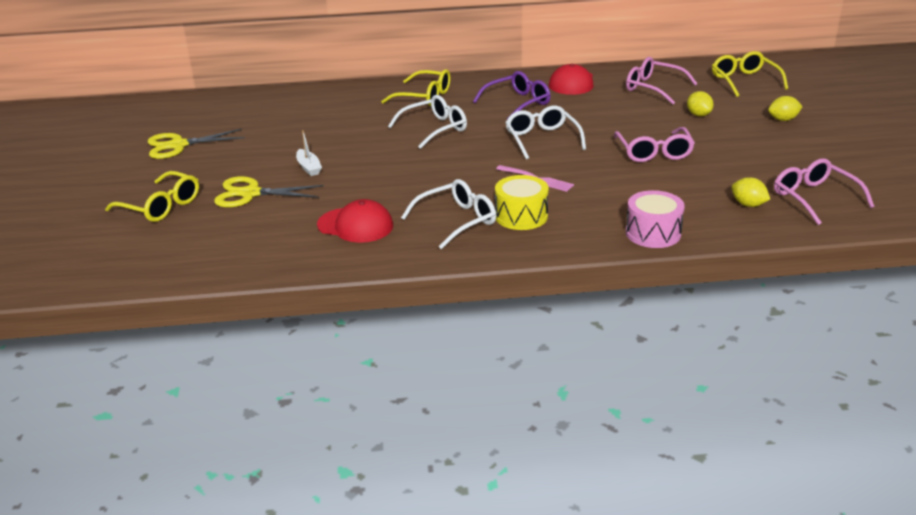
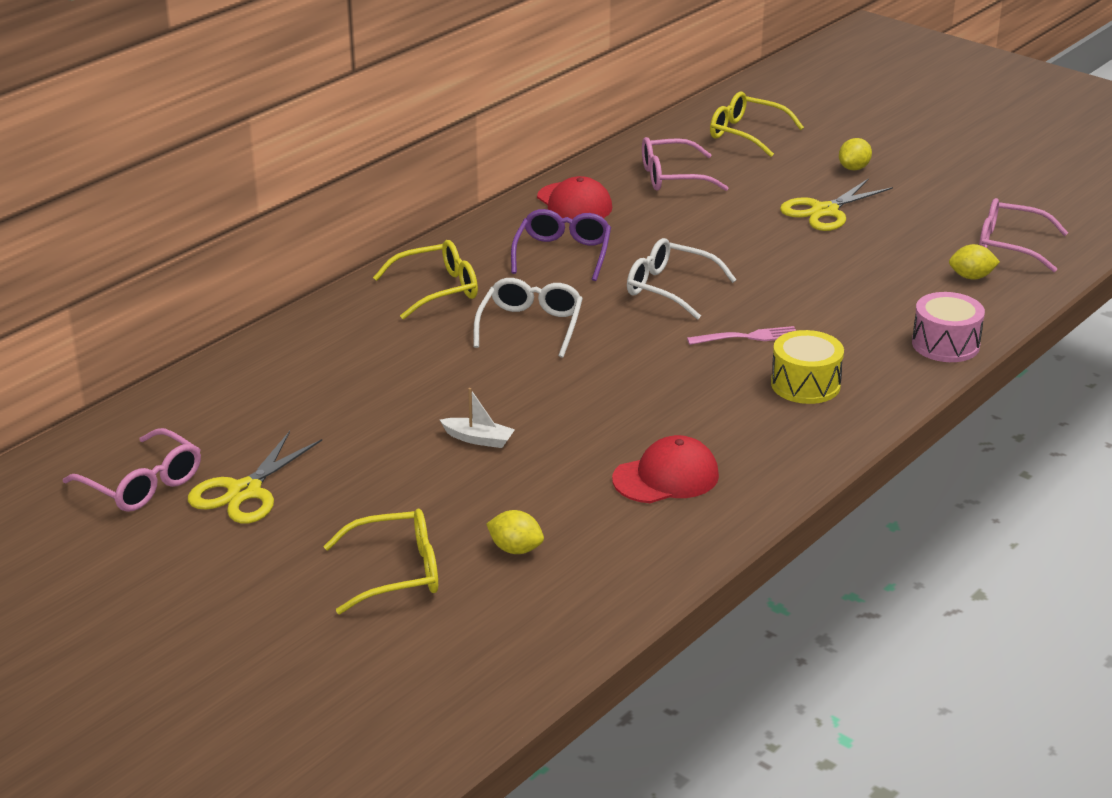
camera: 45 degrees left, 0 degrees up
yellow scissors [214,176,324,207] -> yellow scissors moved to [780,178,893,231]
white glasses [401,179,496,249] -> none
pink glasses [614,127,695,162] -> pink glasses moved to [63,428,201,512]
yellow lemon [687,91,714,116] -> yellow lemon moved to [486,510,544,554]

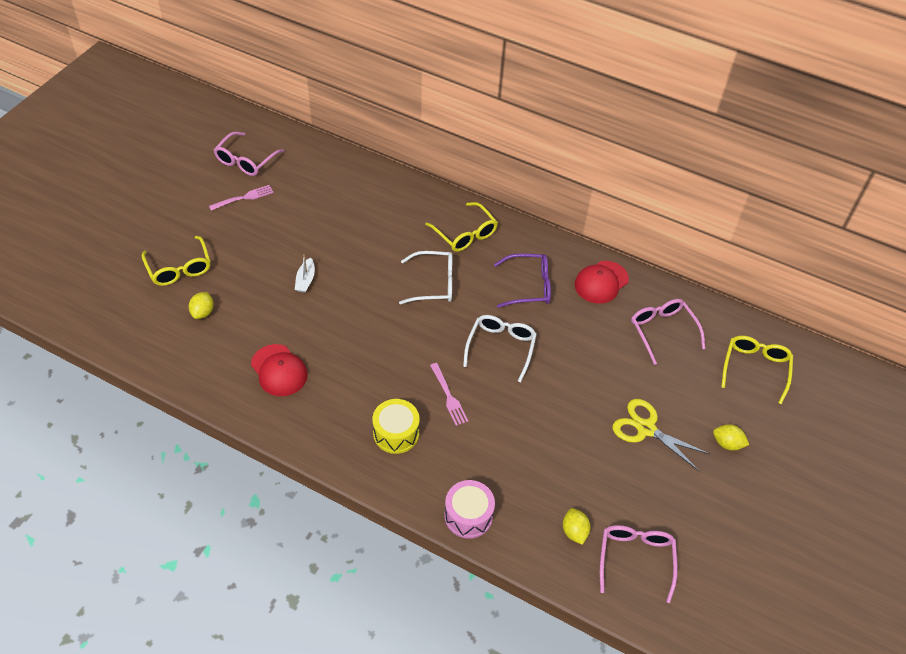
camera: 75 degrees right, 20 degrees up
yellow scissors [188,431,322,524] -> pink fork [209,185,274,211]

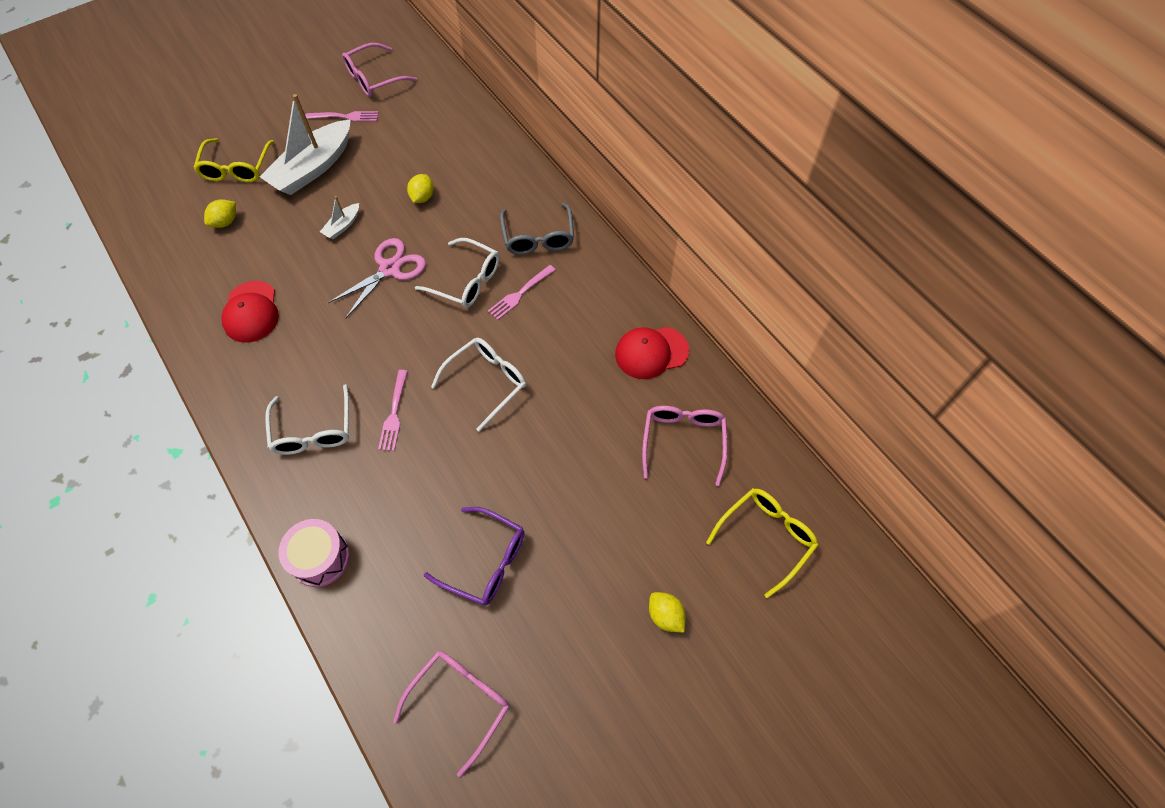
camera: 30 degrees right, 10 degrees up
yellow drum [372,399,419,454] -> white glasses [265,384,349,455]
yellow glasses [425,202,498,252] -> grey glasses [500,203,574,255]
purple glasses [494,253,551,308] -> purple glasses moved to [423,507,525,605]
yellow lemon [563,508,591,545] -> yellow lemon moved to [407,174,434,203]
yellow scissors [613,399,710,471] -> none
none -> white boat [260,94,351,195]
none -> pink scissors [328,238,426,318]
none -> pink fork [488,265,555,320]

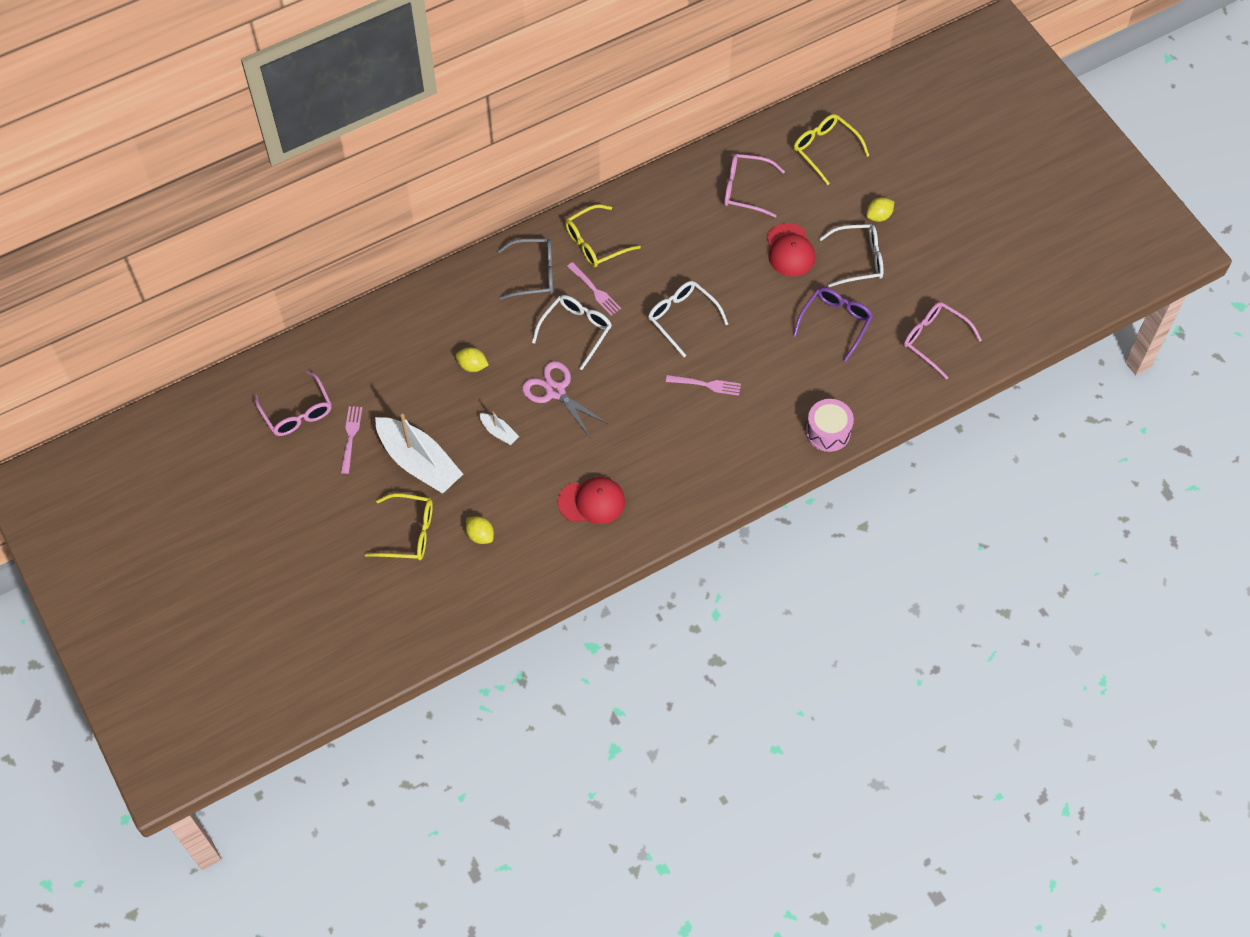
camera: 85 degrees left, 0 degrees up
white glasses [265,384,349,455] -> white glasses moved to [819,224,883,287]
red cap [615,327,689,379] -> red cap moved to [767,223,815,277]
none -> yellow glasses [565,204,641,267]

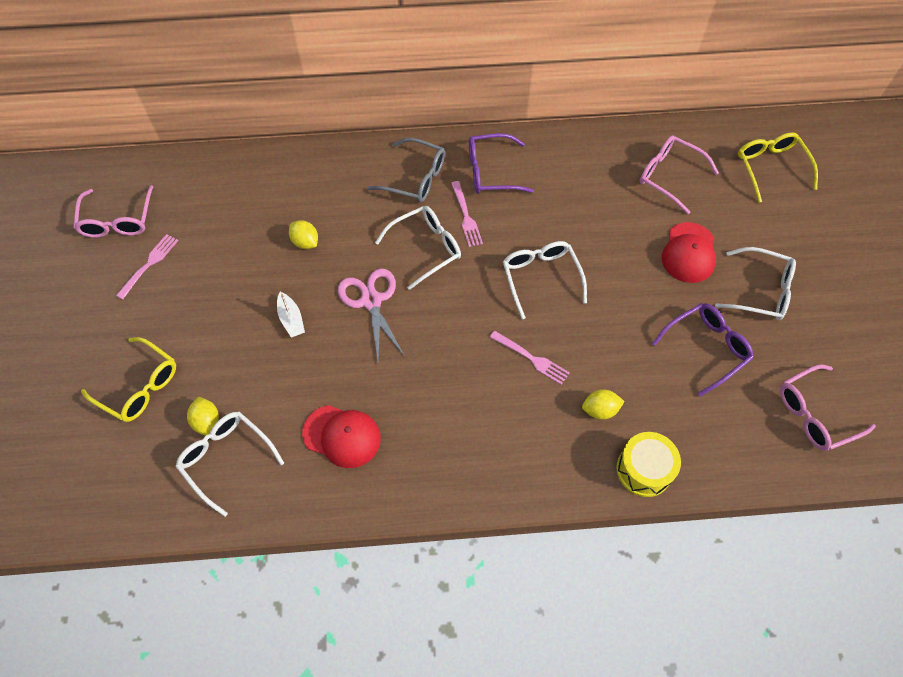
camera: 25 degrees right, 0 degrees up
white boat [375,414,463,494] -> none
yellow glasses [565,204,641,267] -> purple glasses [469,133,534,194]
pink drum [806,399,854,452] -> yellow drum [616,432,681,497]
yellow lemon [866,197,894,222] -> yellow lemon moved to [582,389,625,420]
pink glasses [904,302,982,380] -> pink glasses turned 90 degrees counterclockwise [780,365,876,451]
none -> white glasses [175,412,284,517]

